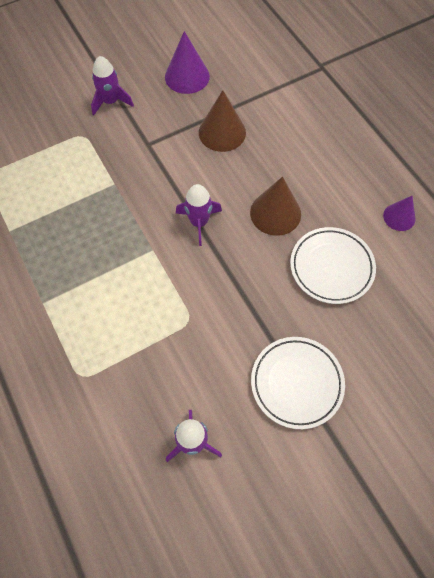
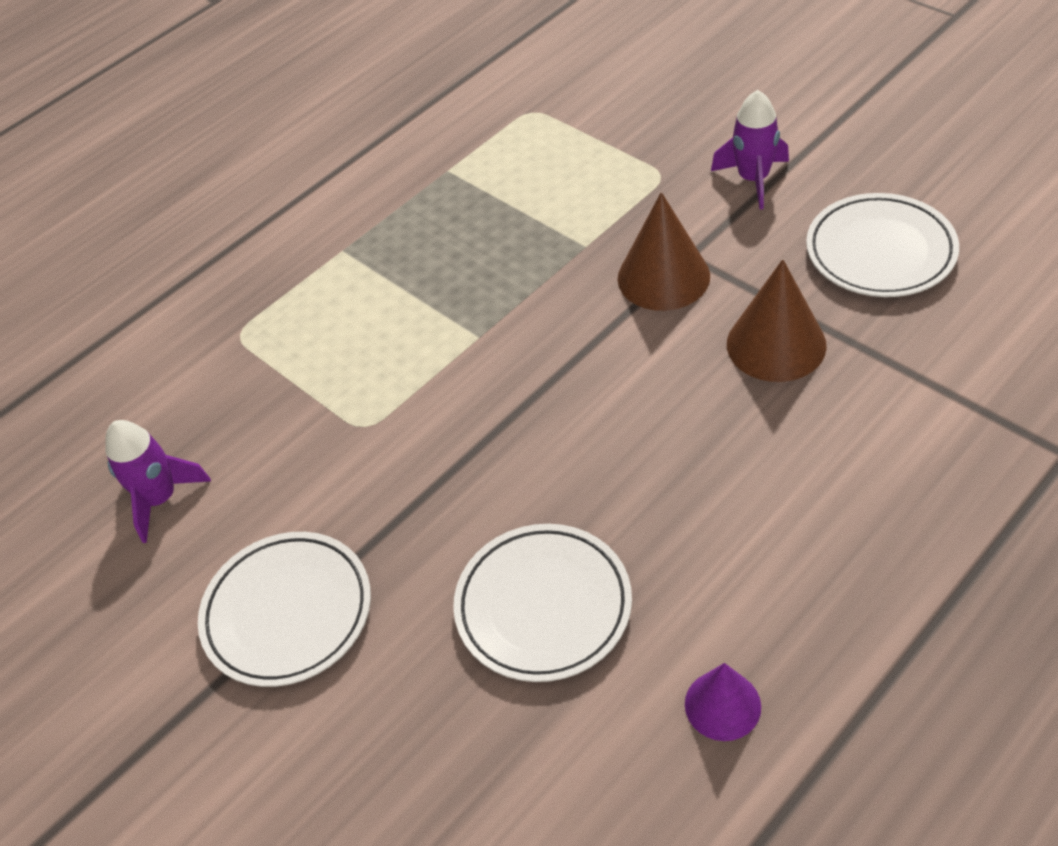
camera: 80 degrees right, 15 degrees down
purple cone [165,31,210,94] -> white plate [806,193,959,297]
purple rocket [176,184,222,246] -> none
brown cone [250,177,301,236] -> brown cone moved to [618,192,710,311]

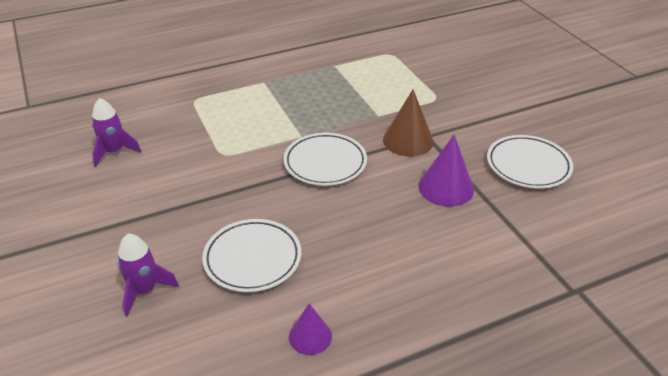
camera: 15 degrees right, 10 degrees down
white plate [198,532,371,687] -> white plate moved to [284,133,367,186]
purple rocket [711,90,789,210] -> purple rocket moved to [117,234,179,317]
brown cone [727,259,827,382] -> purple cone [419,135,474,207]

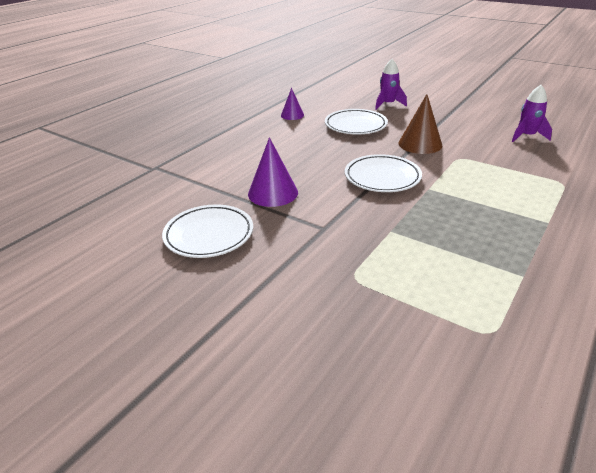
camera: 150 degrees right, 5 degrees down
brown cone [383,89,434,157] -> brown cone moved to [398,94,442,154]

